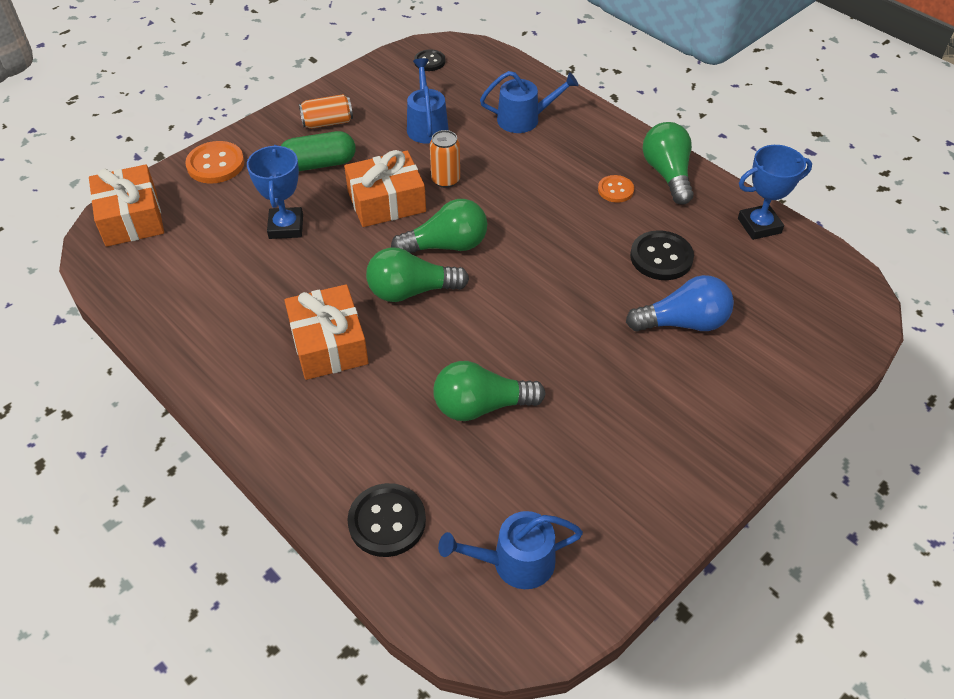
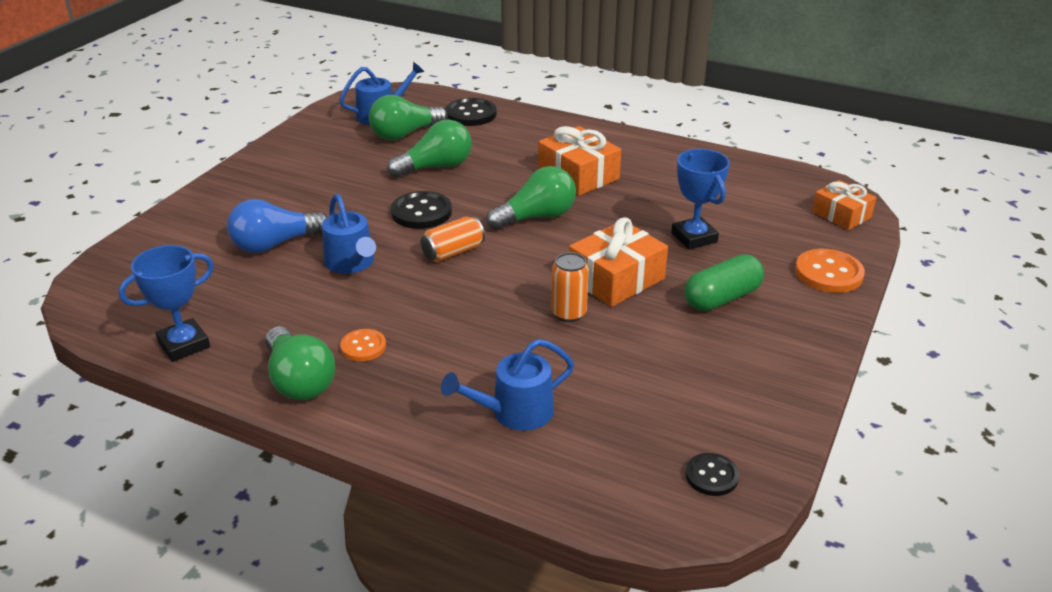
camera: 160 degrees right, 15 degrees down
orange gift [89,164,164,247] -> orange gift [812,180,876,230], size x0.66
orange can [299,94,353,129] -> orange can moved to [421,217,485,262]
green light bulb [391,199,487,253] -> green light bulb moved to [369,95,448,140]
blue watering can [407,58,449,144] -> blue watering can moved to [322,194,376,274]
black button [630,230,694,280] -> black button moved to [391,191,452,229]

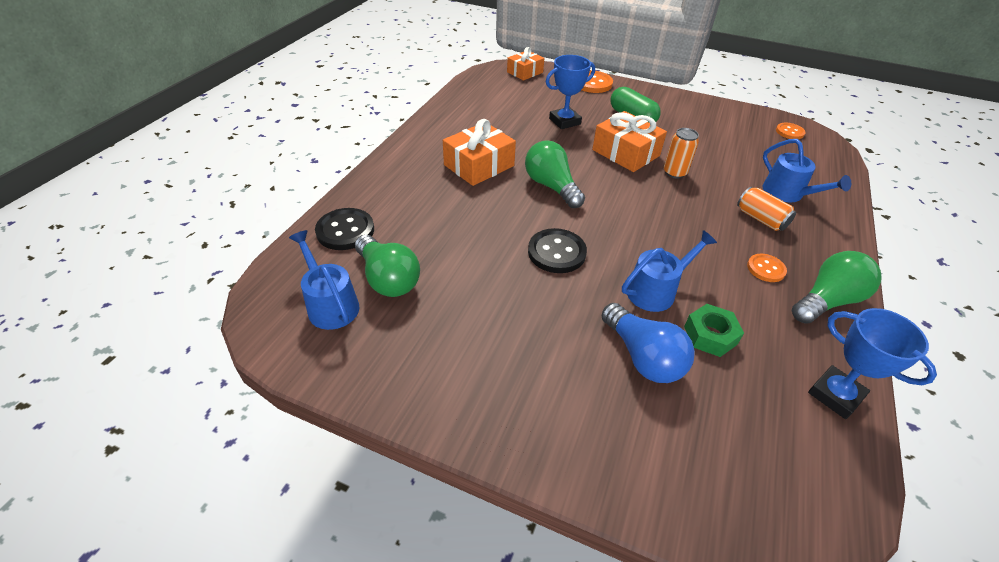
camera: 95 degrees left, 10 degrees up
green light bulb [387,119,472,178] -> none
orange can [421,217,485,262] -> orange can moved to [737,187,796,231]
black button [685,453,739,496] -> orange button [776,123,805,139]
none -> green nut [684,304,744,357]

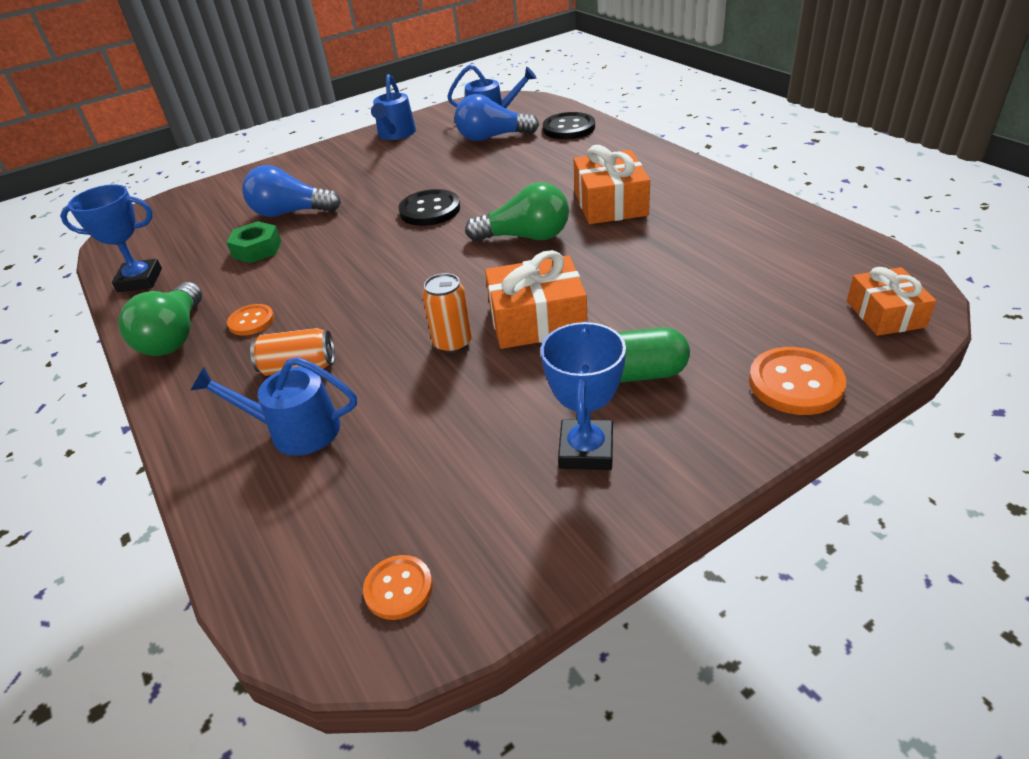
camera: 130 degrees right, 5 degrees down
green light bulb [355,235,420,297] -> blue light bulb [455,94,539,141]
blue trophy [546,55,595,129] -> blue trophy moved to [541,321,626,470]
blue watering can [622,230,717,312] -> blue watering can moved to [371,74,416,140]

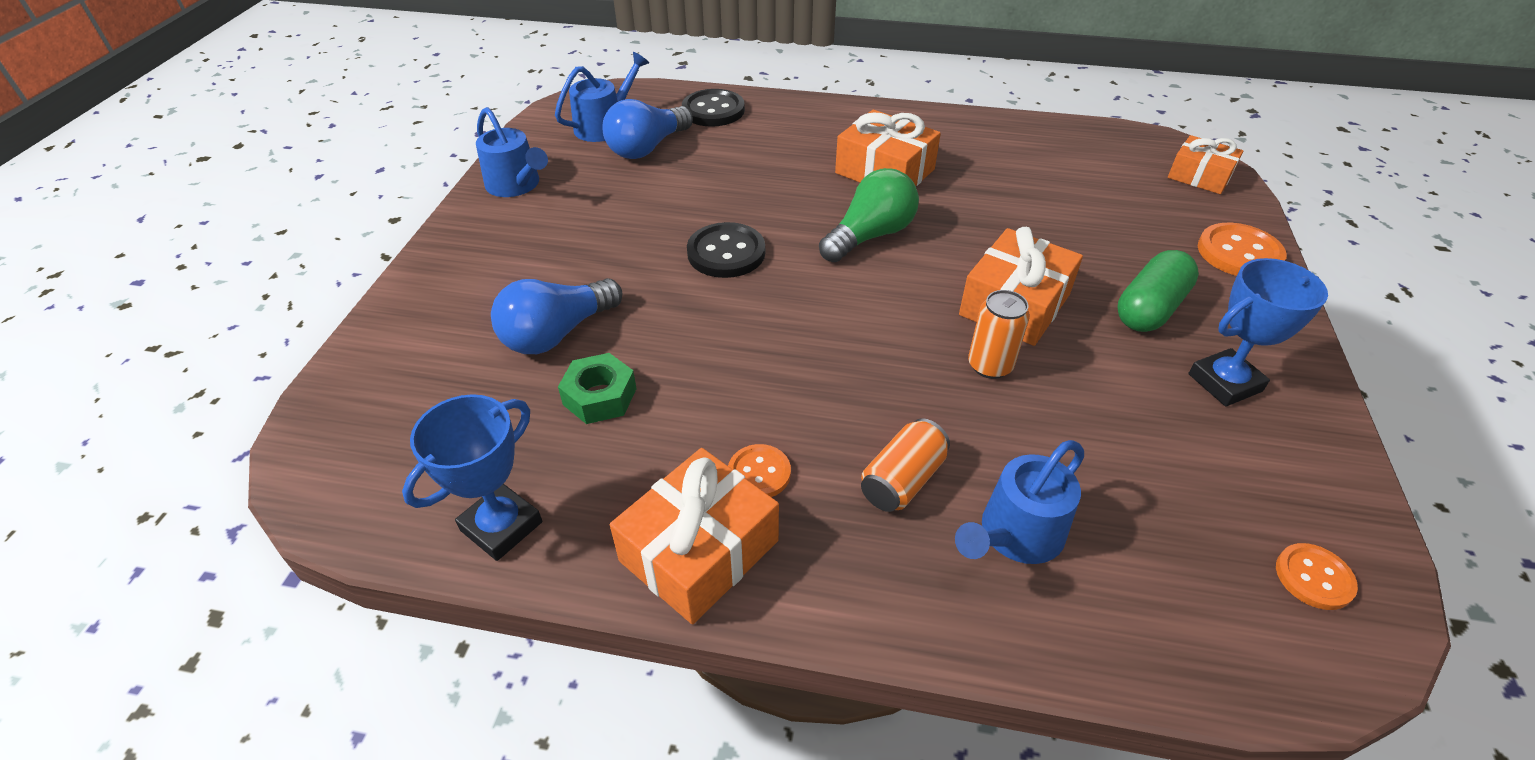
camera: 50 degrees left, 5 degrees up
green light bulb [118,282,202,356] -> orange gift [610,448,779,624]
blue trophy [541,321,626,470] -> blue trophy turned 75 degrees counterclockwise [1188,258,1328,406]

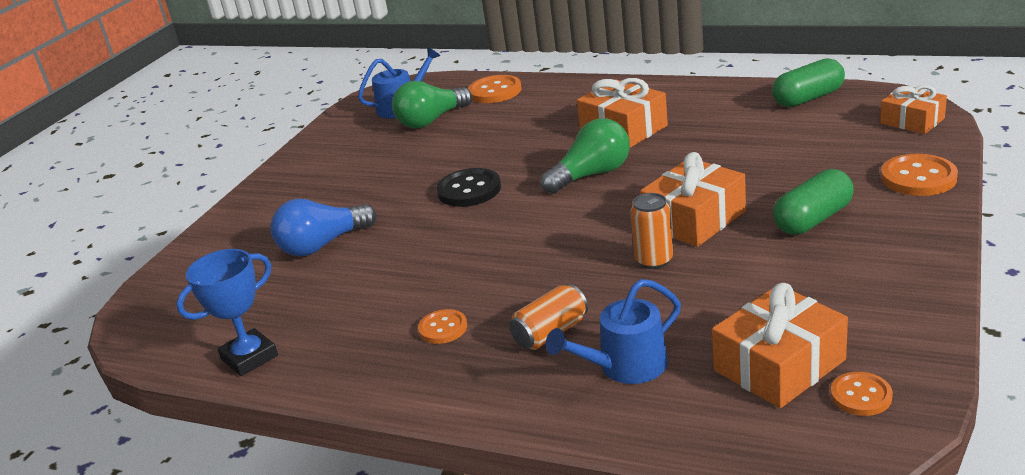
camera: 15 degrees right, 15 degrees down
blue watering can [476,107,548,197] -> none
green nut [558,353,637,424] -> none
blue light bulb [602,99,693,159] -> green light bulb [392,81,472,129]
orange gift [610,448,779,624] -> orange gift moved to [712,283,848,408]
black button [682,89,745,127] -> orange button [468,75,522,103]
blue trophy [1188,258,1328,406] -> none
none -> green capsule [772,58,845,107]

